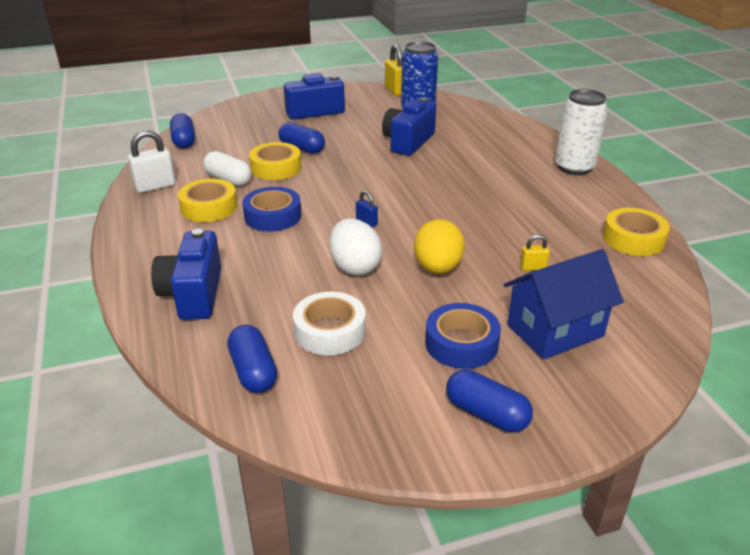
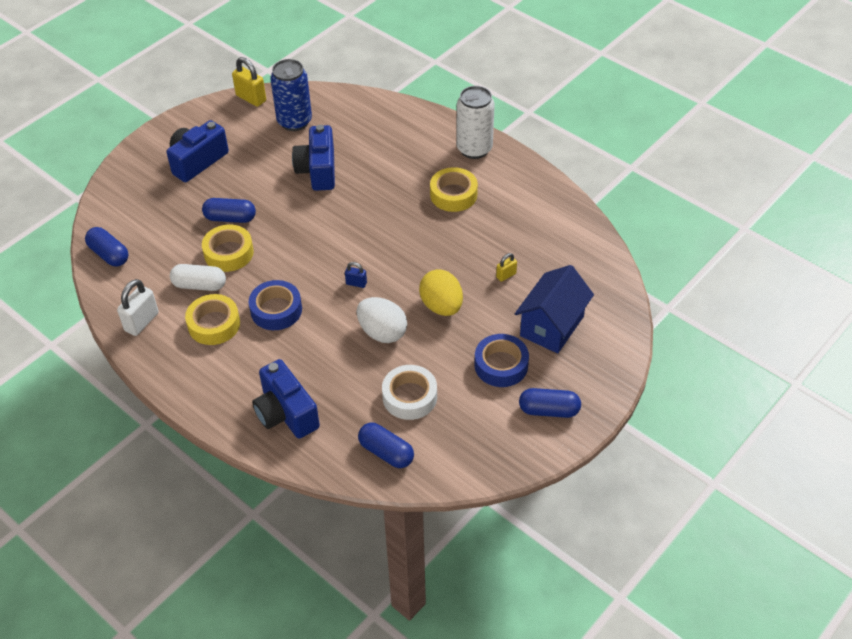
camera: 30 degrees left, 15 degrees up
yellow tape [603,208,670,256] -> yellow tape moved to [430,167,478,212]

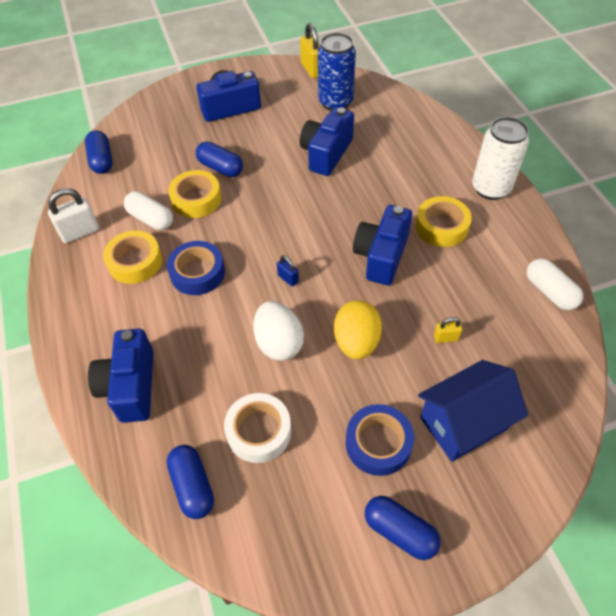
camera: 30 degrees right, 5 degrees up
none -> blue camera [353,205,412,285]
none -> white capsule [527,258,583,310]

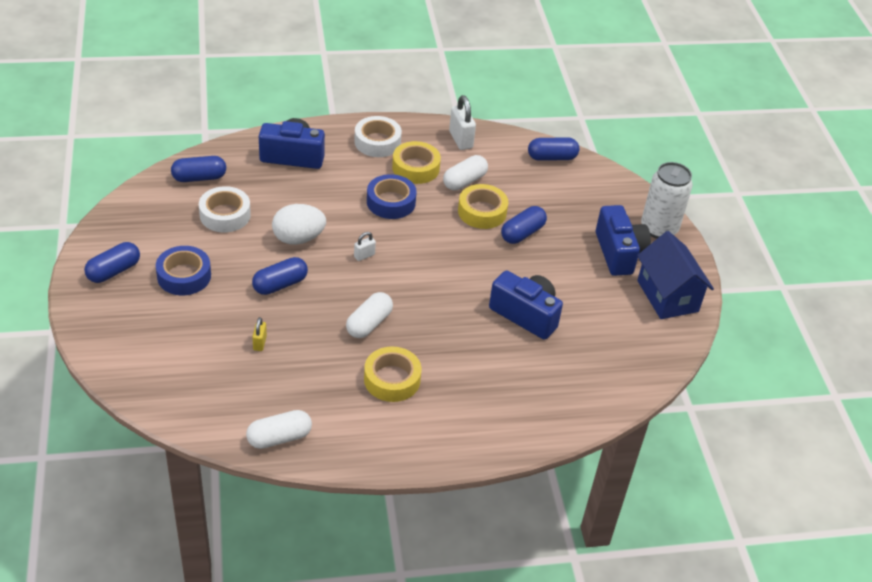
camera: 95 degrees right, 10 degrees down
blue padlock [277,255,299,287] -> white padlock [354,232,376,261]
yellow padlock [300,23,320,78] -> none
blue can [318,33,356,111] -> none
yellow egg [334,300,382,359] -> blue capsule [252,257,308,295]
blue camera [353,205,412,285] -> white capsule [346,292,393,338]
blue house [418,360,528,462] -> blue house moved to [637,231,714,319]
white can [472,117,529,200] -> white can moved to [641,162,693,239]
none -> white tape [354,116,402,157]

